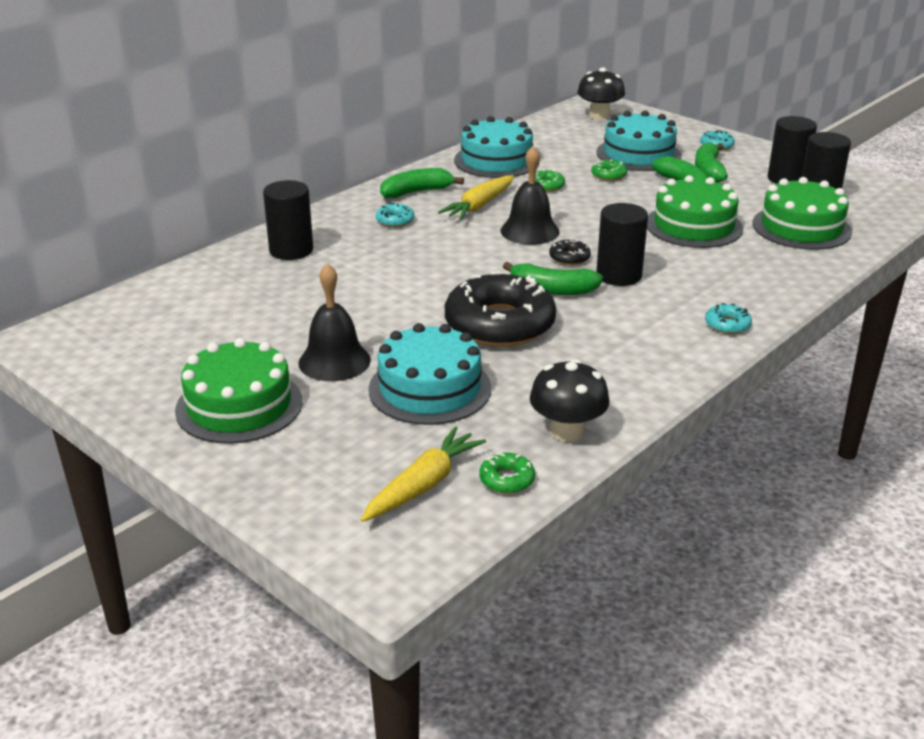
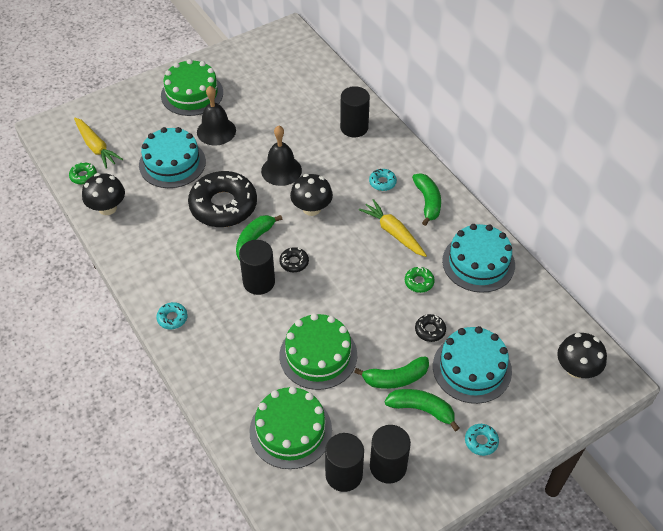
camera: 105 degrees right, 20 degrees up
black bell [501,146,560,245] -> black bell moved to [261,125,302,186]
green donut [591,159,627,181] -> black donut [415,314,446,342]
none -> black mushroom [290,174,333,216]

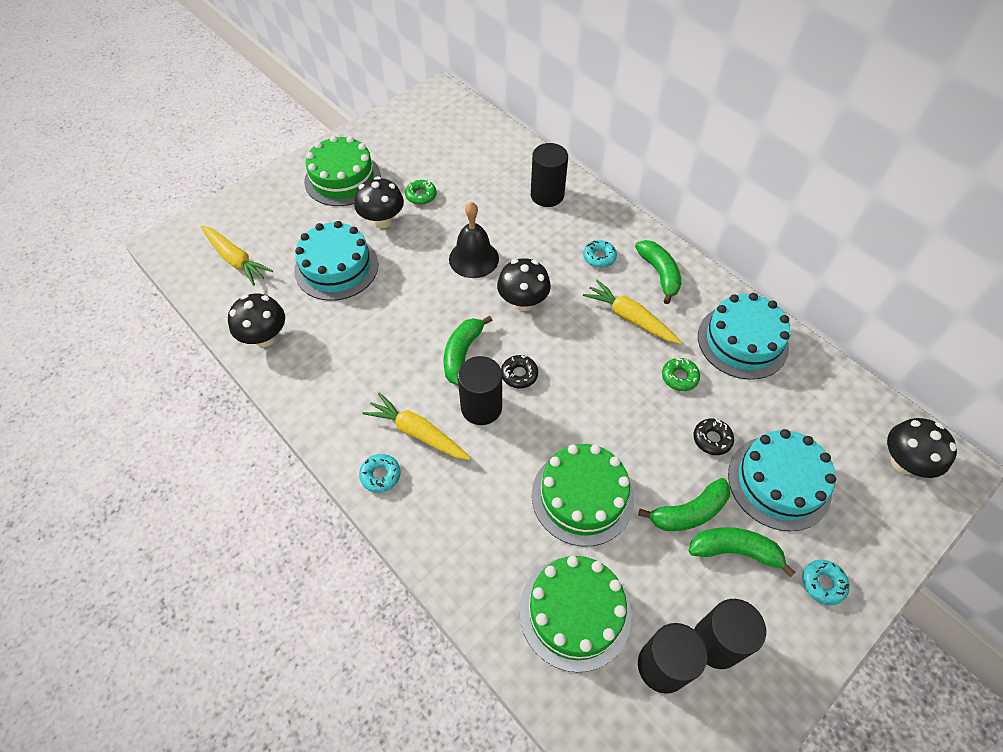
camera: 10 degrees left, 5 degrees up
green donut [69,162,97,185] -> green donut moved to [405,179,437,205]
black donut [188,171,257,227] -> none
black bell [197,86,236,146] -> black mushroom [354,176,404,228]
none -> yellow carrot [363,392,471,460]

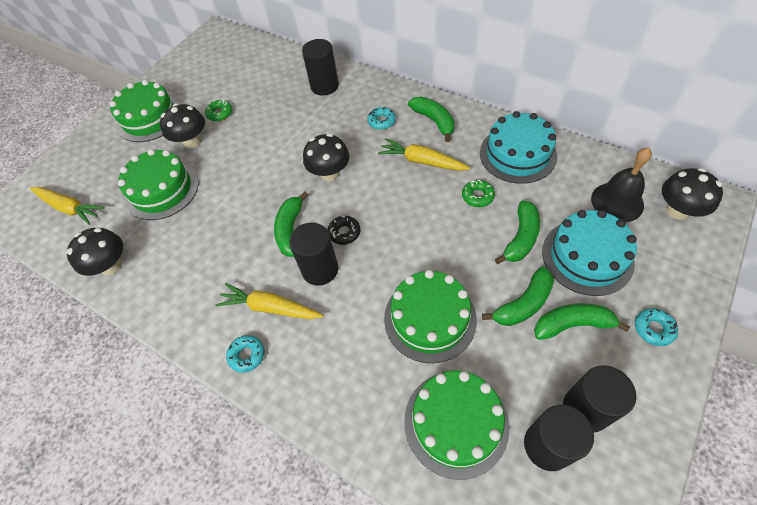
camera: 10 degrees left, 0 degrees up
turquoise cake [294,221,378,301] -> green cake [118,149,199,220]
black bell [449,202,499,278] -> black bell moved to [591,148,652,222]
black donut [694,418,734,455] -> green banana [495,200,540,264]

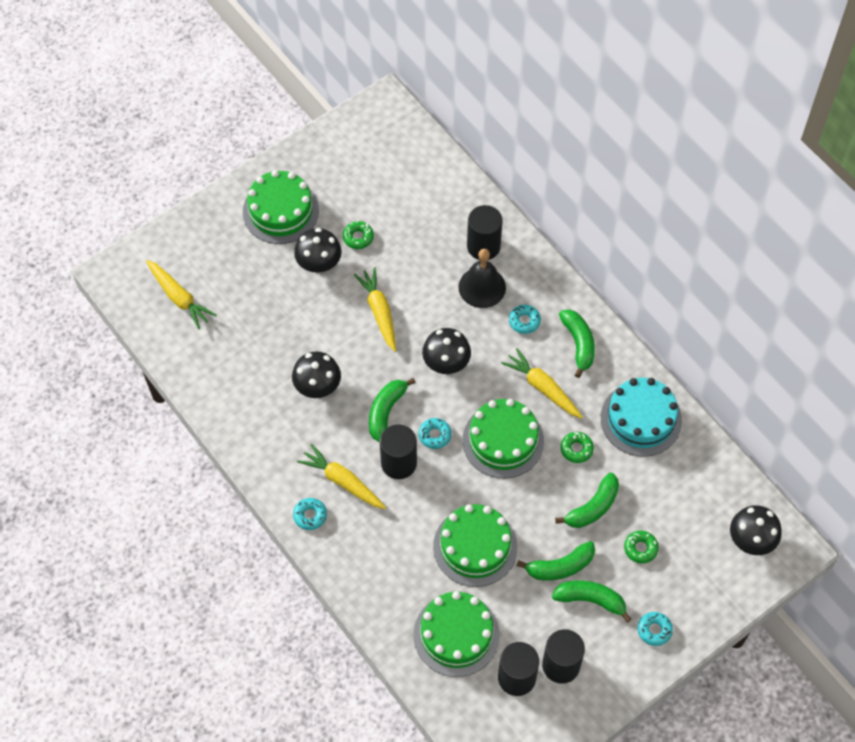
camera: 15 degrees right, 5 degrees up
black mushroom [67,228,123,276] -> black mushroom moved to [292,351,341,398]
green cake [118,149,199,220] -> green cake moved to [462,399,544,478]
black donut [327,216,361,245] -> turquoise donut [419,418,452,449]
turquoise cake [542,210,637,296] -> green donut [624,531,659,563]
black bell [591,148,652,222] -> black bell moved to [459,249,506,308]
none -> yellow carrot [354,267,396,352]

